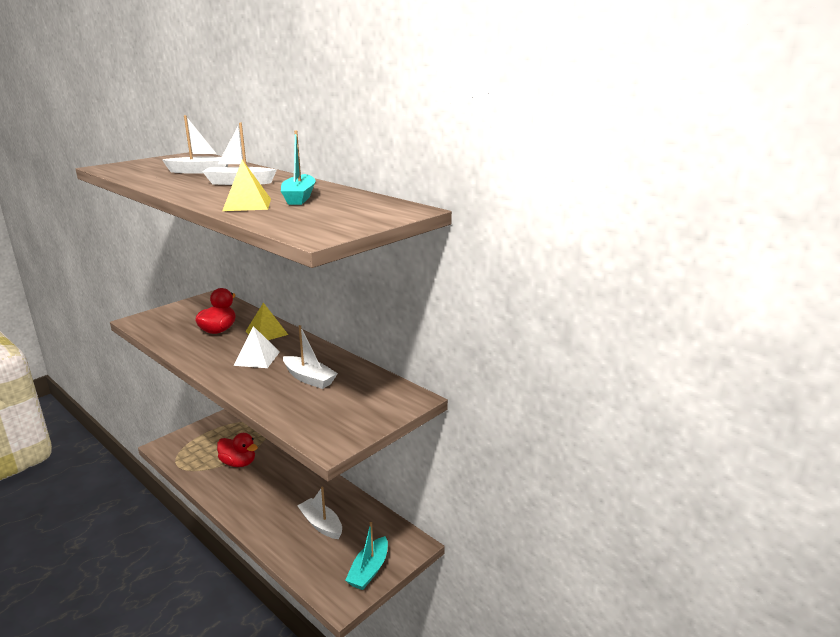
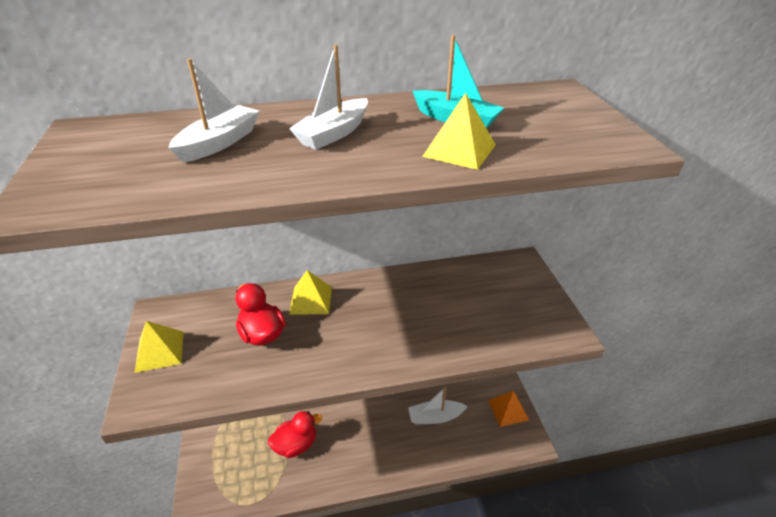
camera: 55 degrees left, 15 degrees up
white pyramid [234,326,280,368] -> none
white boat [283,325,338,389] -> none
turquoise boat [345,522,388,590] -> orange pyramid [488,391,529,427]
none -> yellow pyramid [134,321,184,373]

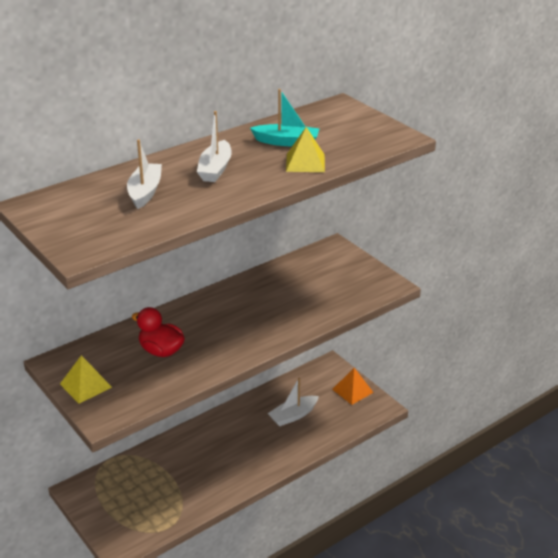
camera: 25 degrees left, 5 degrees down
red duck [268,411,322,458] -> none
yellow pyramid [289,270,332,315] -> none

